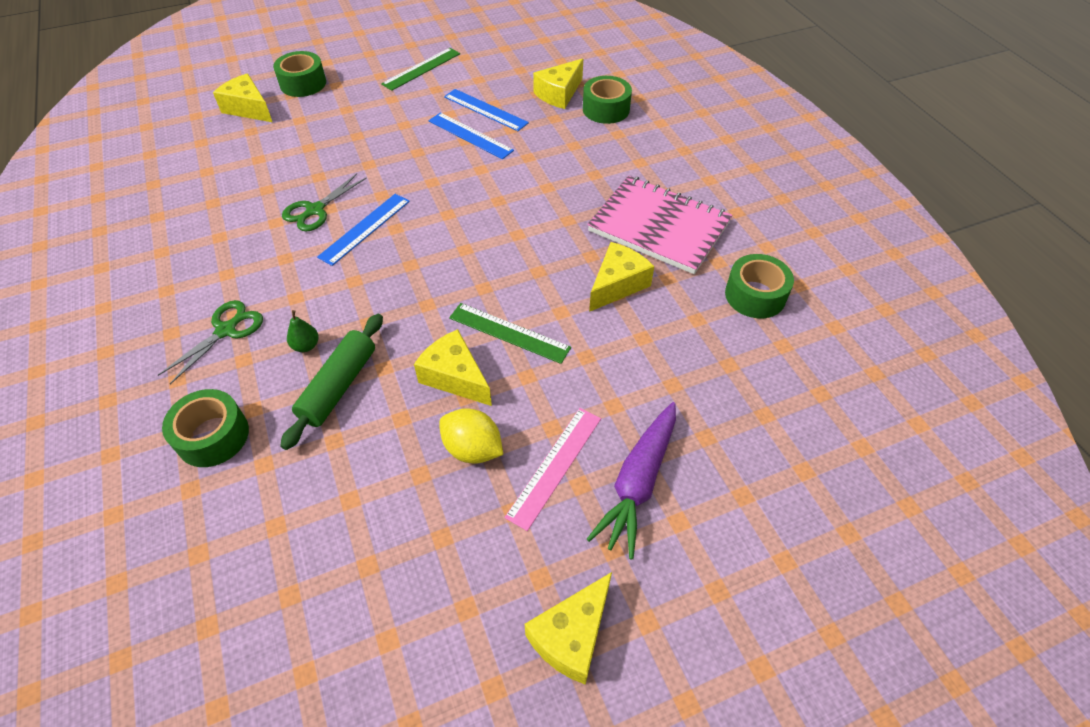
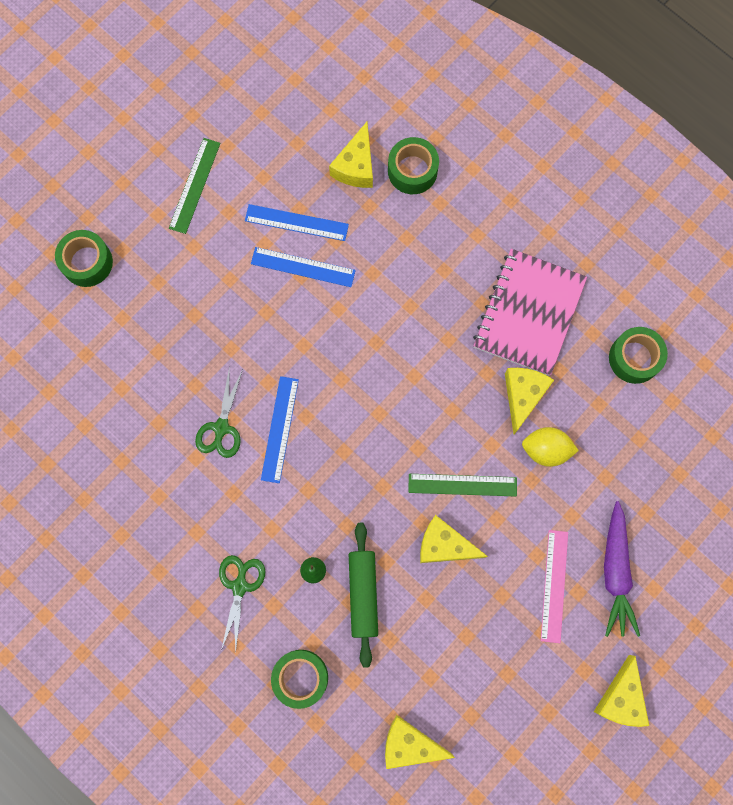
camera: 25 degrees left, 25 degrees up
yellow cheese [213,73,272,122] -> yellow cheese moved to [385,715,455,769]
yellow lemon [439,408,503,463] -> yellow lemon moved to [522,427,579,467]
pink notebook [587,176,732,274] -> pink notebook turned 75 degrees counterclockwise [473,249,587,376]

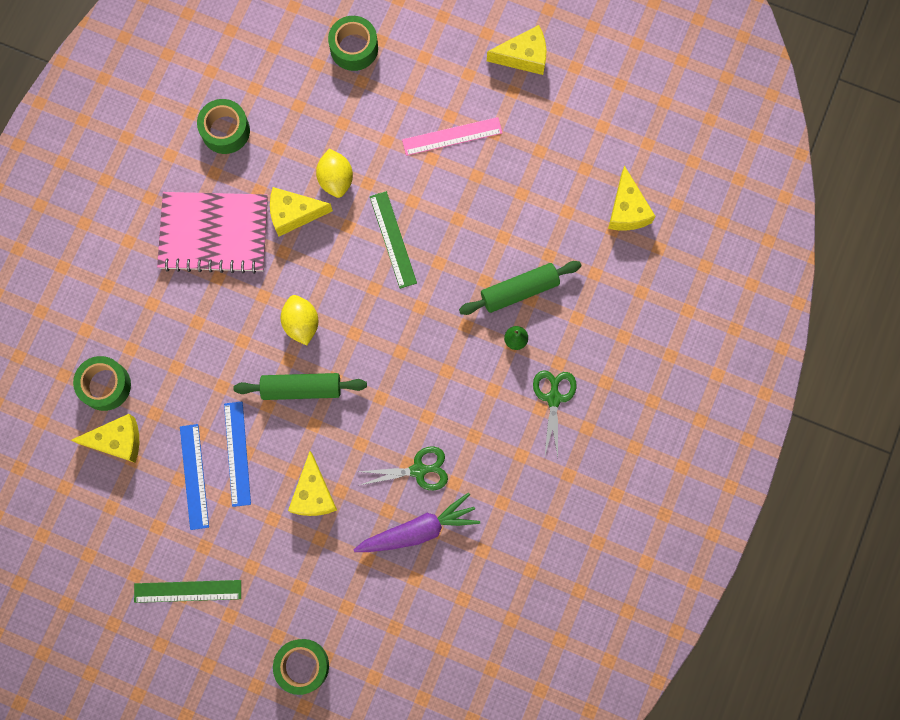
camera: 110 degrees left, 0 degrees up
green scissors [219,555,265,652] -> green scissors turned 105 degrees clockwise [533,370,577,458]
blue ruler [261,376,299,483] -> none
green tape [271,650,328,709] -> green tape moved to [328,16,378,71]
yellow cheese [420,515,488,563] -> yellow cheese moved to [288,451,337,516]
purple carrot [604,501,640,637] -> purple carrot moved to [353,492,480,552]
none -> green rolling pin [233,373,367,400]
none -> yellow lemon [281,295,318,345]

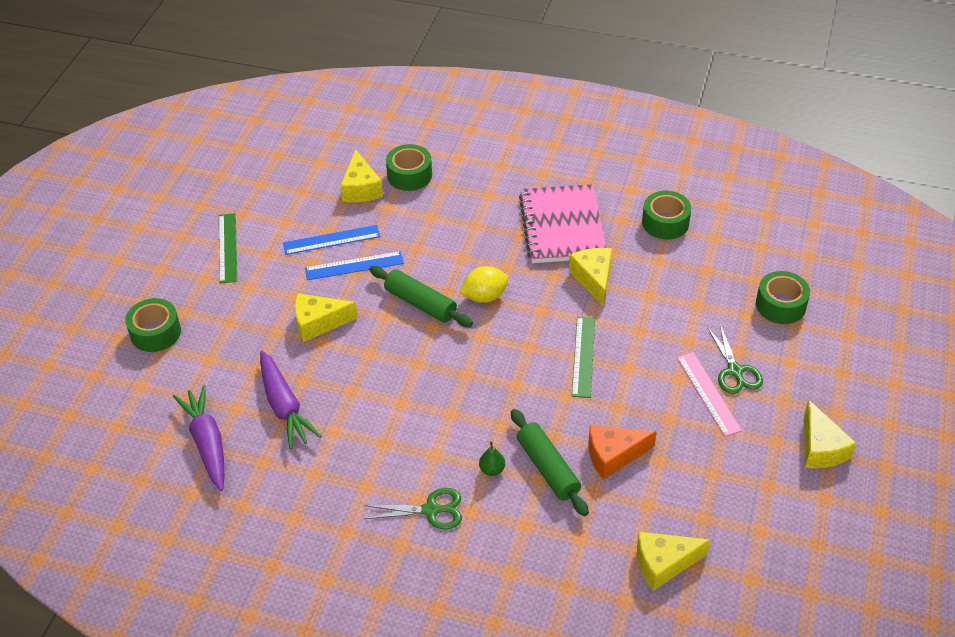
camera: 85 degrees right, 30 degrees down
green rolling pin [233,373,367,400] -> green rolling pin turned 45 degrees counterclockwise [369,266,473,327]
yellow lemon [316,149,353,198] -> none
green scissors [358,446,448,490] -> green scissors moved to [707,324,763,394]
green ruler [370,191,417,289] -> green ruler turned 60 degrees counterclockwise [572,316,595,398]
none -> purple carrot [173,385,224,491]
none -> orange cheese [589,425,657,480]

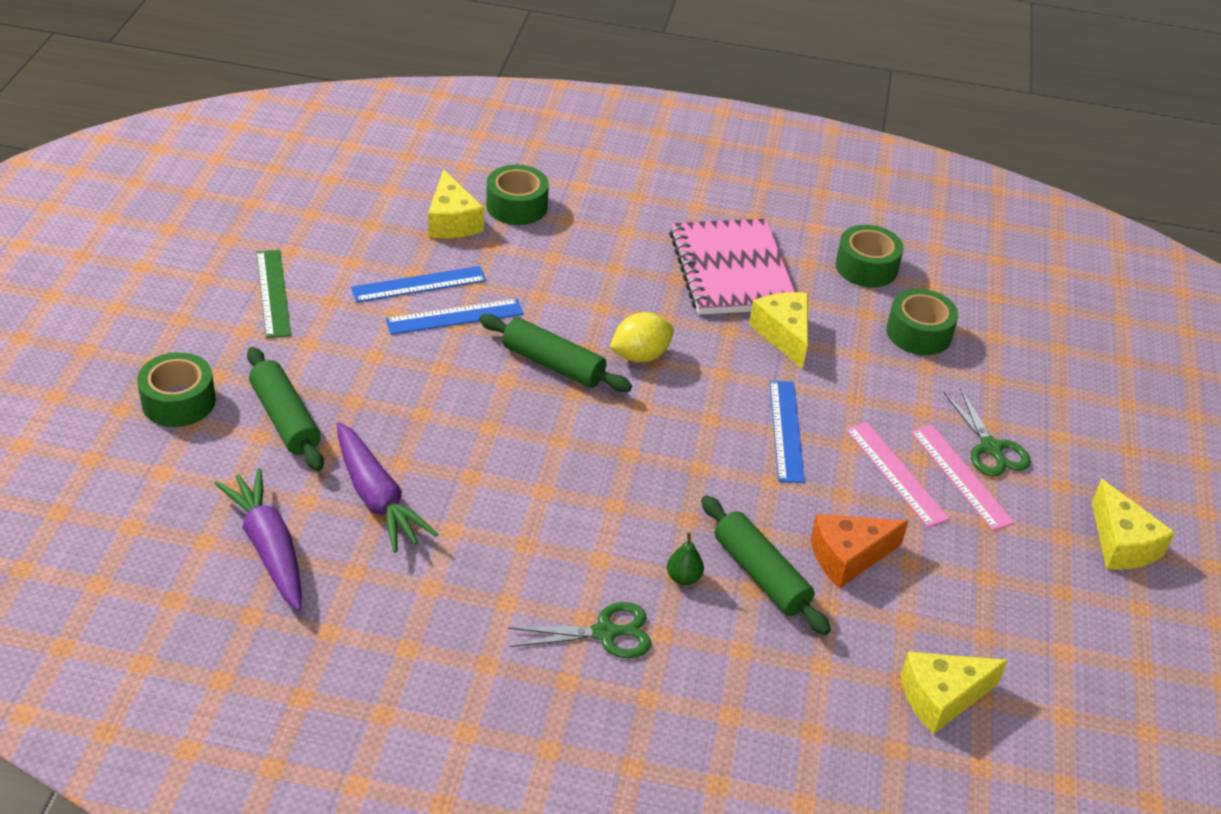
camera: 10 degrees left, 5 degrees down
yellow cheese [295,293,358,342] -> none
green ruler [572,316,595,398] -> blue ruler [769,380,805,483]
green tape [756,271,810,324] -> green tape moved to [886,289,958,355]
none -> green rolling pin [247,347,324,471]
none -> pink ruler [846,422,950,527]

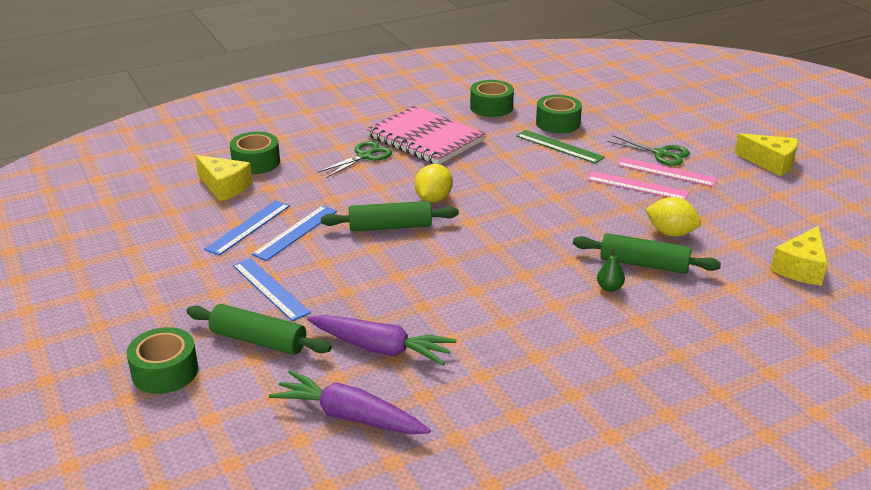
camera: 35 degrees left, 10 degrees down
green ruler [256,250,291,338] -> green ruler moved to [516,130,605,164]
green scissors [508,602,652,658] -> green scissors moved to [318,141,392,178]
yellow cheese [749,292,808,369] -> none
blue ruler [769,380,805,483] -> blue ruler moved to [233,258,311,321]
orange cheese [811,514,908,588] -> yellow lemon [645,197,701,237]

